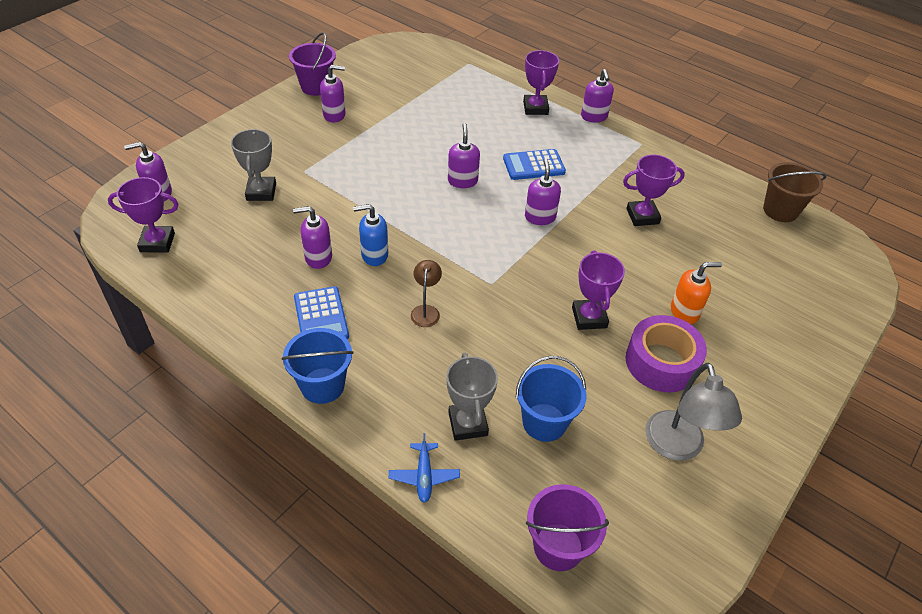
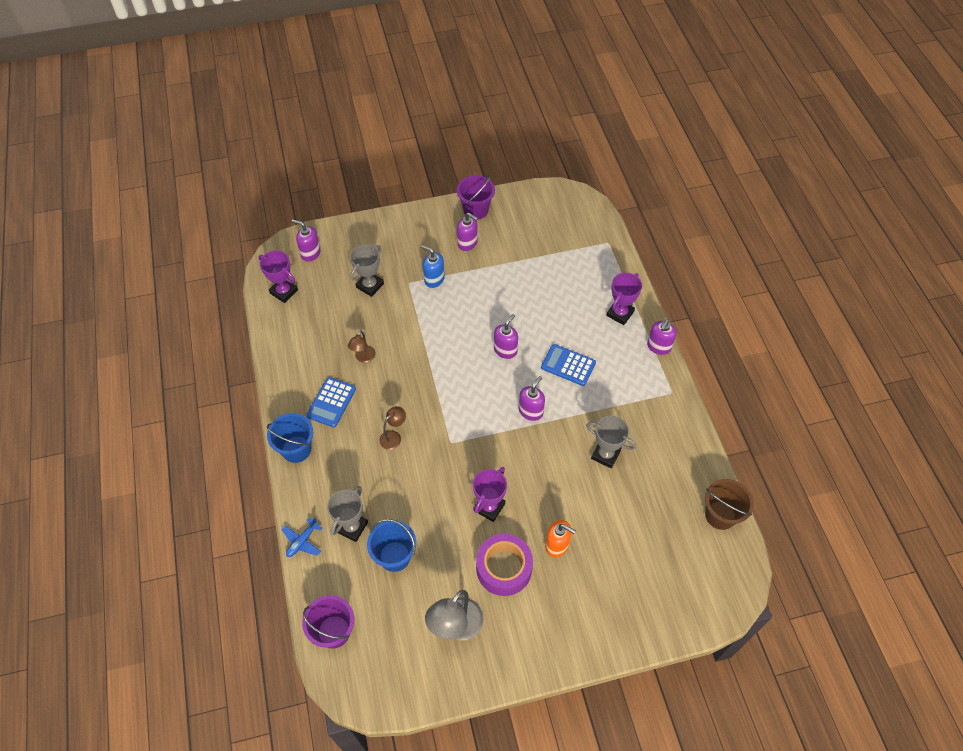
camera: 40 degrees right, 10 degrees up
purple soap dispenser [293,206,332,269] -> brown lamp [348,330,376,363]
blue soap dispenser [353,204,388,266] -> blue soap dispenser moved to [421,245,445,288]
purple trophy [623,155,685,226] -> grey trophy [586,416,636,468]

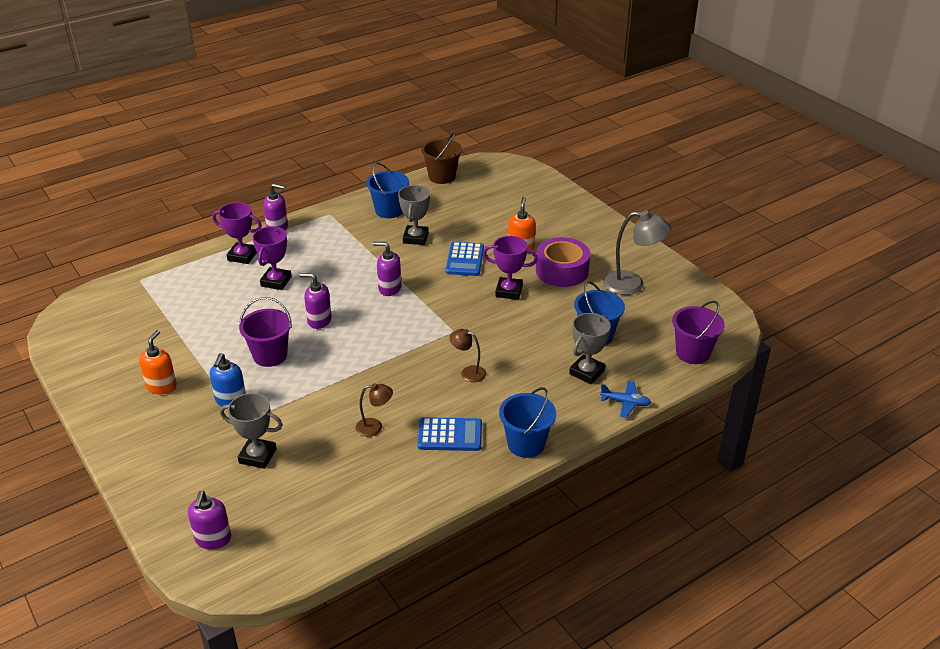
camera: 110 degrees left, 20 degrees down
purple trophy [259,251,298,303] -> purple trophy moved to [252,226,292,290]
grey trophy [327,486,368,542] -> grey trophy turned 60 degrees counterclockwise [569,313,611,384]
purple bucket [457,175,495,220] -> purple bucket moved to [239,297,292,367]
purple soap dispenser [457,213,478,251] -> orange soap dispenser [139,330,177,394]
blue calculator [541,344,596,386] -> blue calculator moved to [446,242,484,276]
none -> blue bucket [366,162,409,218]

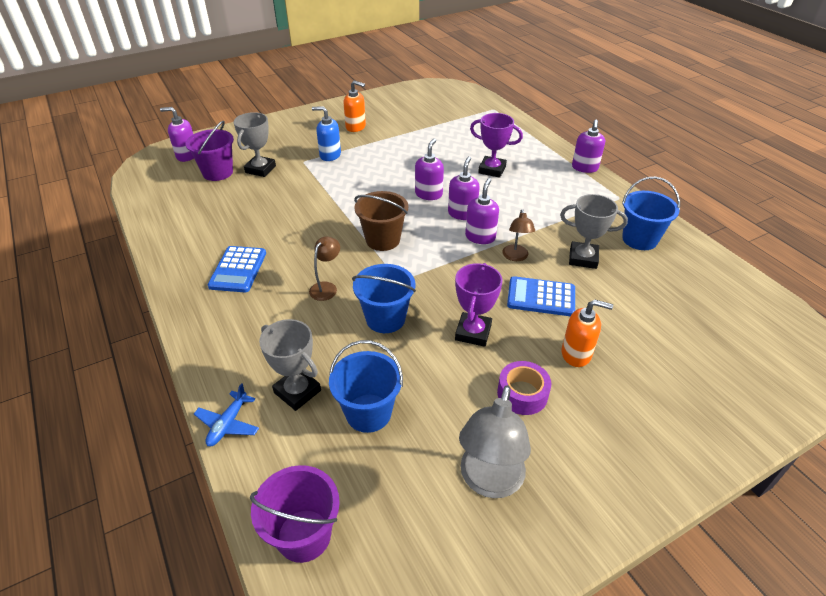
camera: 95 degrees right, 5 degrees up
purple trophy [212,202,262,264] -> none
purple bucket [239,297,292,367] -> purple bucket moved to [185,121,234,181]
brown lamp [355,383,393,437] -> brown lamp moved to [502,209,535,261]
brown bucket [421,132,462,184] -> brown bucket moved to [354,191,408,251]
blue bucket [499,387,556,458] -> blue bucket moved to [352,264,416,333]
purple tape [536,237,590,287] -> purple tape [497,361,551,415], size x0.65
none -> purple soap dispenser [448,156,480,220]

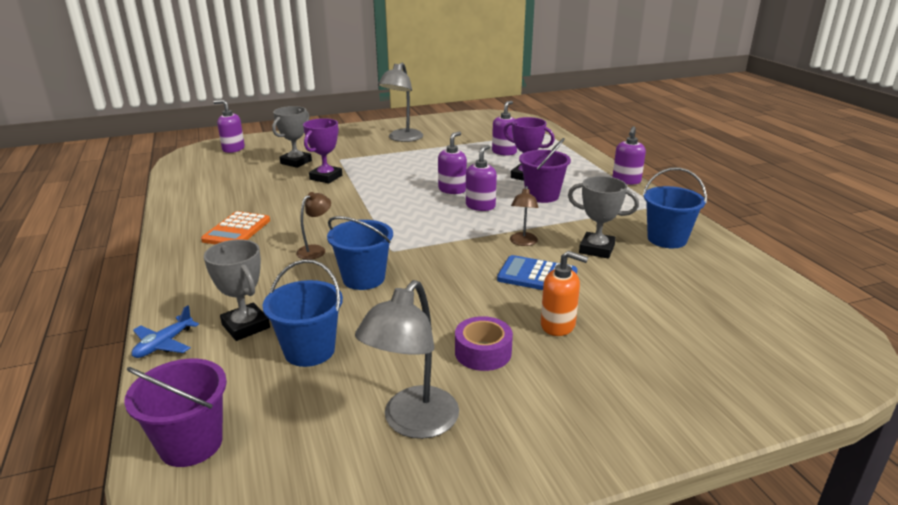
camera: 10 degrees right, 15 degrees down
purple bucket [185,121,234,181] -> purple bucket moved to [519,138,571,203]
blue calculator [208,246,266,292] -> orange calculator [201,211,270,244]
blue soap dispenser [312,106,341,161] -> none
orange soap dispenser [343,80,366,132] -> grey lamp [378,63,423,142]
brown bucket [354,191,408,251] -> none
purple trophy [455,263,503,347] -> purple trophy moved to [303,118,342,183]
purple soap dispenser [465,178,499,244] -> purple soap dispenser moved to [492,101,517,156]

